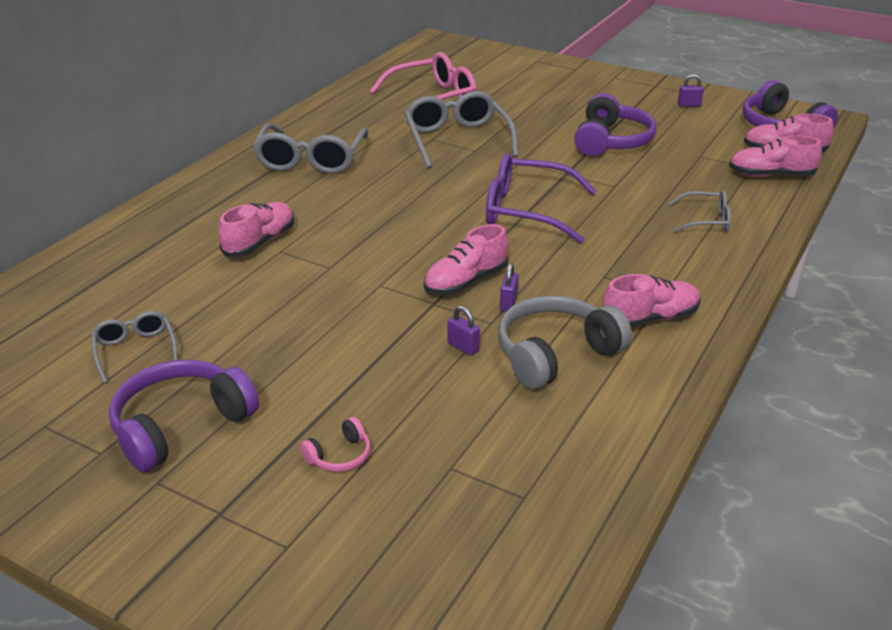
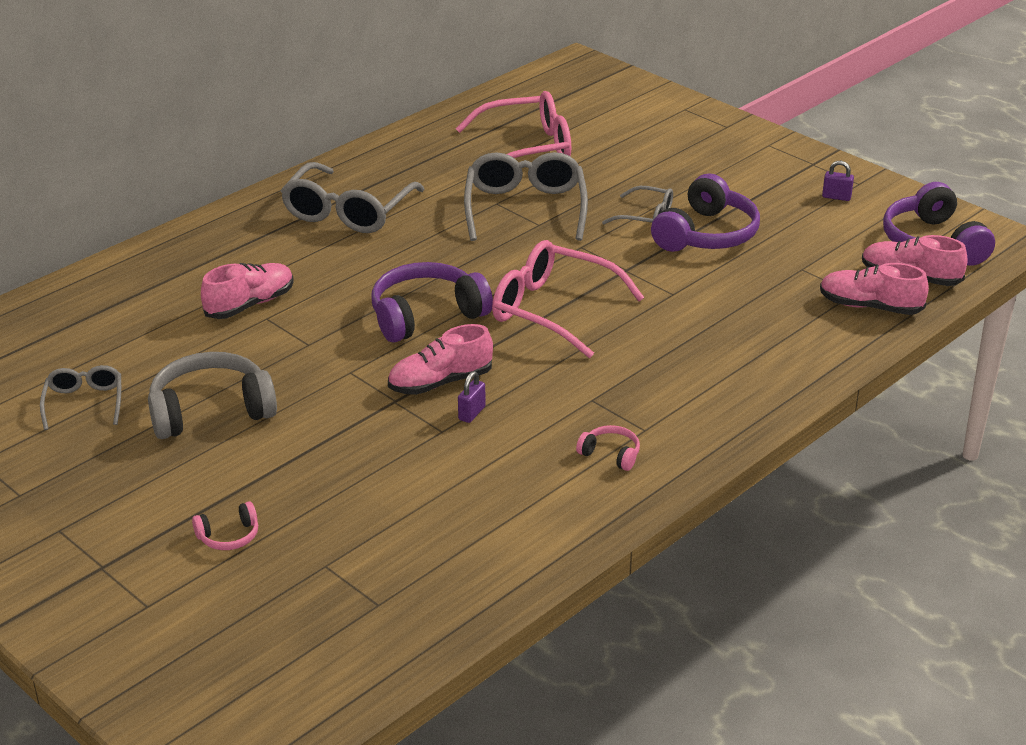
camera: 15 degrees right, 0 degrees up
purple headphones [109,359,259,472] -> purple headphones moved to [371,262,493,343]
purple padlock [447,306,480,356] -> none
purple glasses [486,153,596,244] -> pink glasses [492,240,644,358]
grey headphones [498,295,632,389] -> grey headphones moved to [148,352,277,439]
pink shoe [602,274,701,328] -> pink headphones [576,425,640,471]
grey glasses [669,190,731,233] -> grey glasses moved to [602,186,673,224]

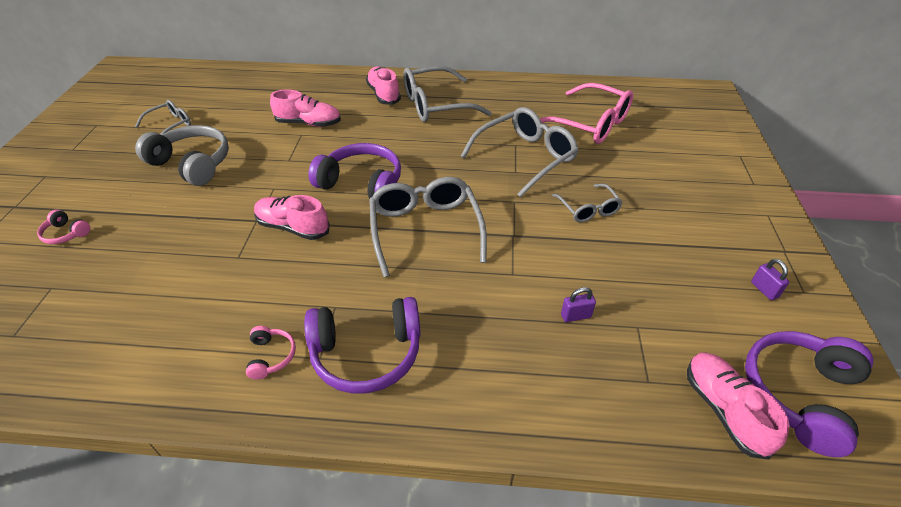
camera: 50 degrees right, 10 degrees up
purple padlock [458,371,486,423] -> purple padlock moved to [561,287,596,322]
pink glasses [492,240,644,358] -> grey glasses [369,177,487,277]
purple headphones [651,173,760,252] -> purple headphones moved to [304,297,421,394]
pink shoe [820,263,929,315] -> pink shoe moved to [366,66,401,105]

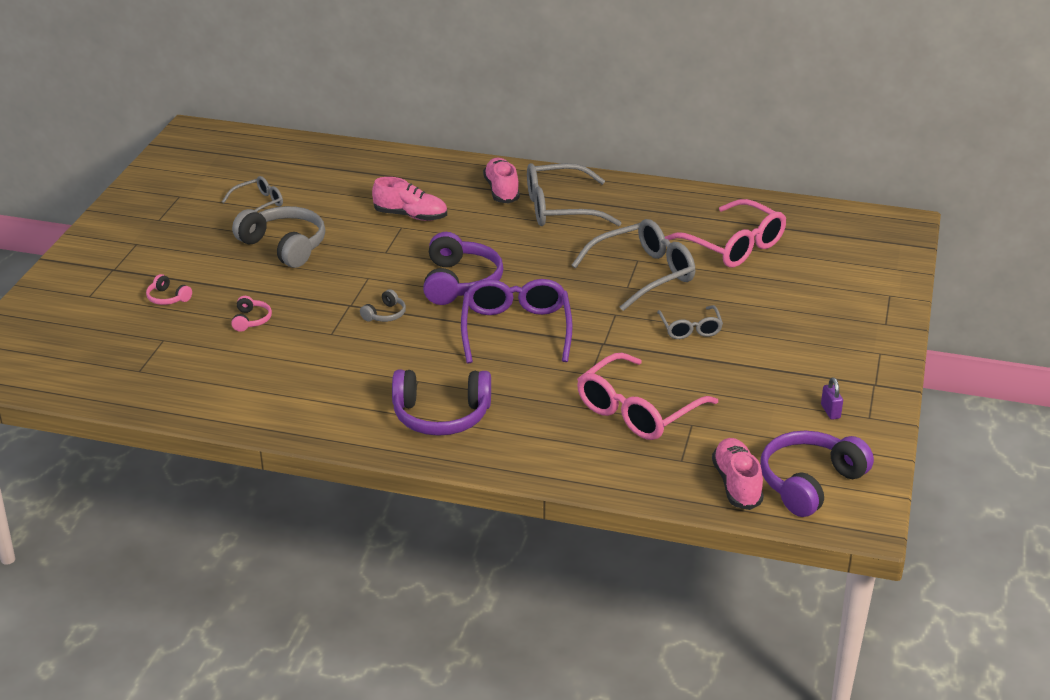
camera: 10 degrees right, 10 degrees down
pink headphones [246,326,296,379] -> pink headphones moved to [231,296,272,332]
pink shoe [254,195,330,240] -> grey headphones [360,289,406,322]
purple headphones [308,143,401,199] -> purple headphones turned 60 degrees clockwise [423,232,504,305]
grey glasses [369,177,487,277] -> purple glasses [461,279,573,364]
purple padlock [561,287,596,322] -> pink glasses [577,353,718,440]

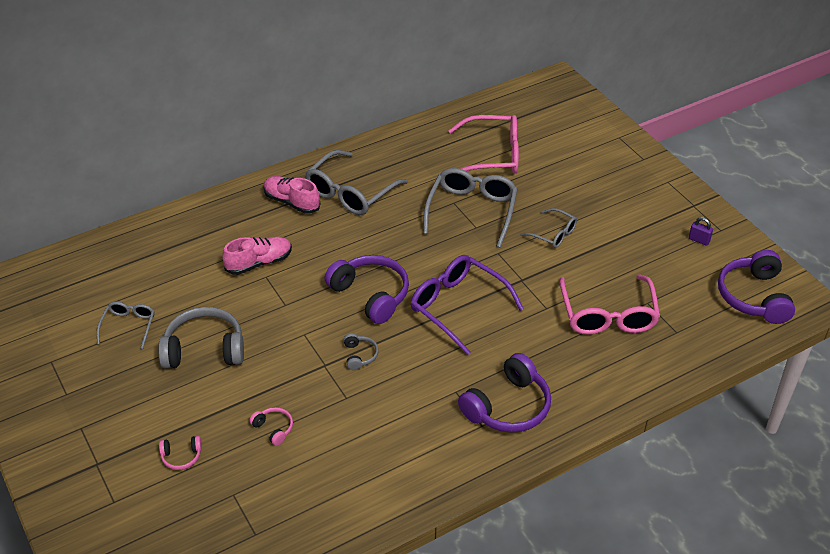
camera: 45 degrees left, 10 degrees up
pink shoe [712,438,764,510] -> none

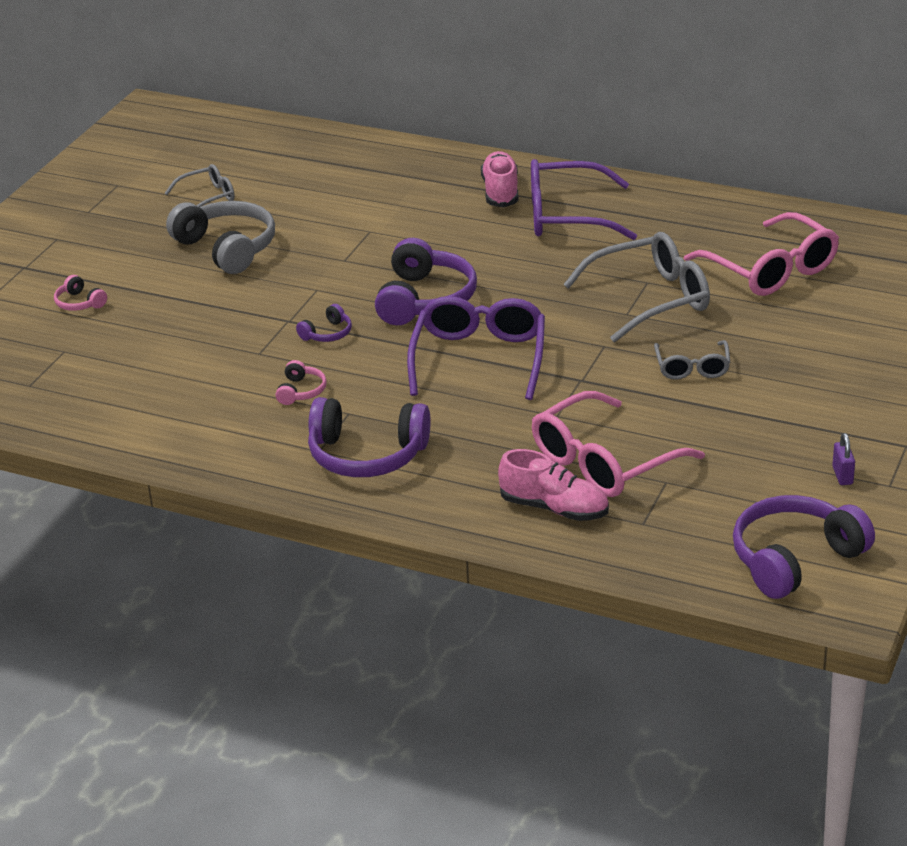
camera: 55 degrees right, 10 degrees down
pink shoe [222,237,292,275] -> pink shoe moved to [498,449,609,521]
pink headphones [249,407,293,446] -> pink headphones moved to [276,360,327,405]
grey glasses [305,150,408,215] -> purple glasses [531,159,637,240]
grey headphones [344,333,379,370] -> purple headphones [296,304,352,342]

